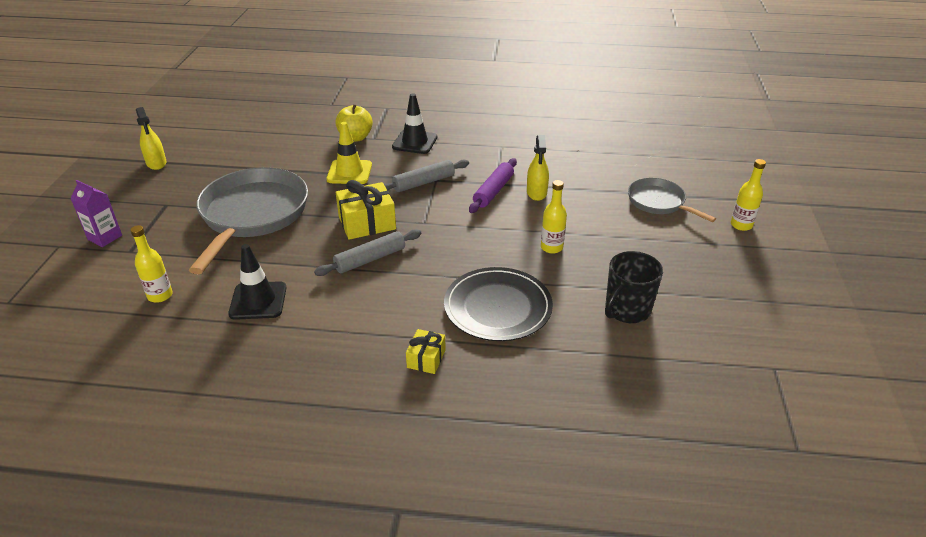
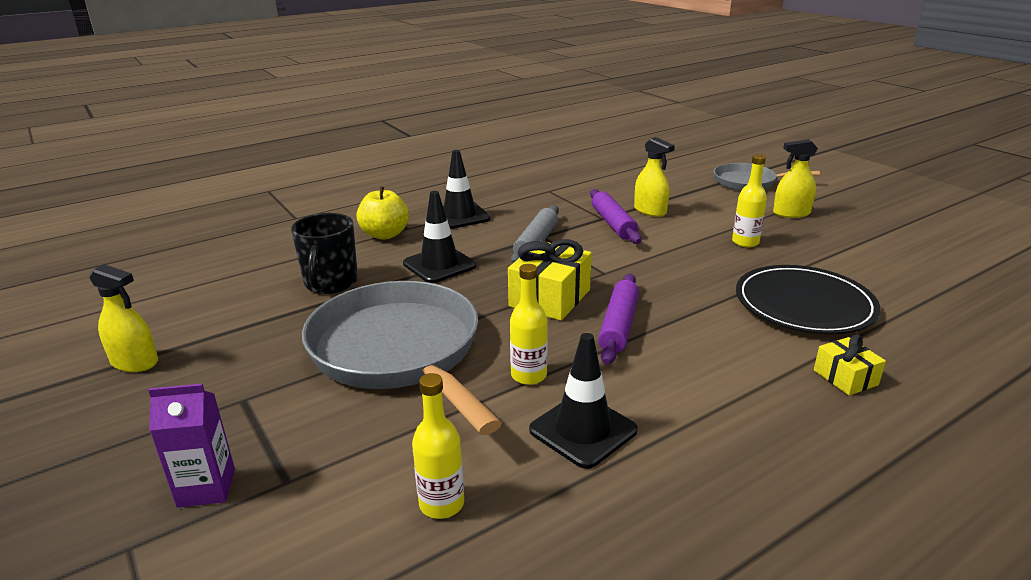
camera: 40 degrees left, 10 degrees down
grey rolling pin [314,229,422,276] -> purple rolling pin [598,274,639,365]
yellow traffic cone [326,122,372,184] -> black traffic cone [403,191,476,283]
black mug [605,251,663,323] -> black mug moved to [291,213,358,294]
yellow bottle [731,159,766,231] -> yellow bottle moved to [510,264,548,385]
none -> yellow spray bottle [773,139,818,218]

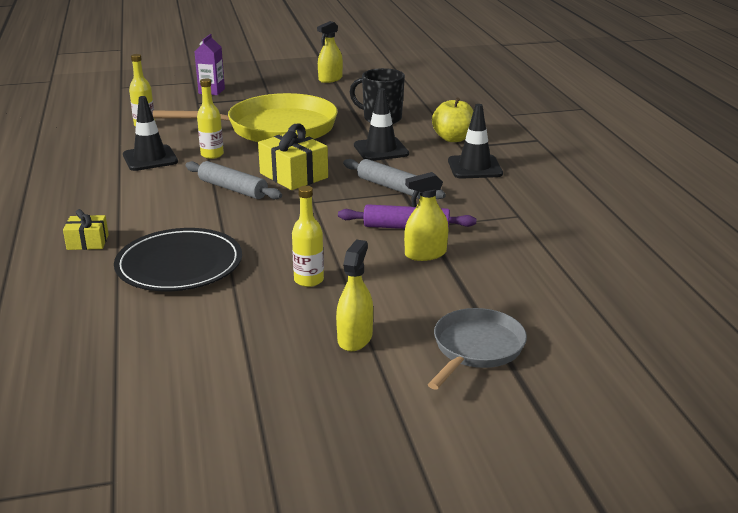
camera: 110 degrees right, 0 degrees up
grey pan [302,281,502,435] -> yellow pan [153,93,338,142]
purple rolling pin [598,274,639,365] -> grey rolling pin [185,161,282,199]

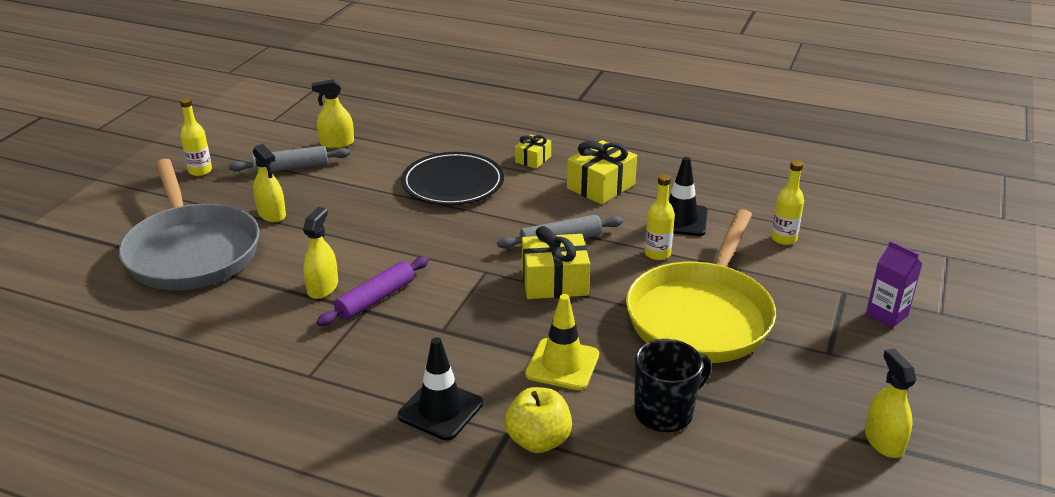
camera: 125 degrees right, 5 degrees up
yellow bottle [292,186,324,287] -> yellow bottle moved to [180,98,212,176]
grey rolling pin [343,159,446,199] -> grey rolling pin moved to [229,146,350,174]
black traffic cone [354,88,409,161] -> yellow traffic cone [525,294,599,390]
grey pan [428,308,527,390] -> grey pan [119,159,259,290], size x1.86
none -> yellow spray bottle [312,79,354,148]
none -> yellow gift [567,140,637,204]

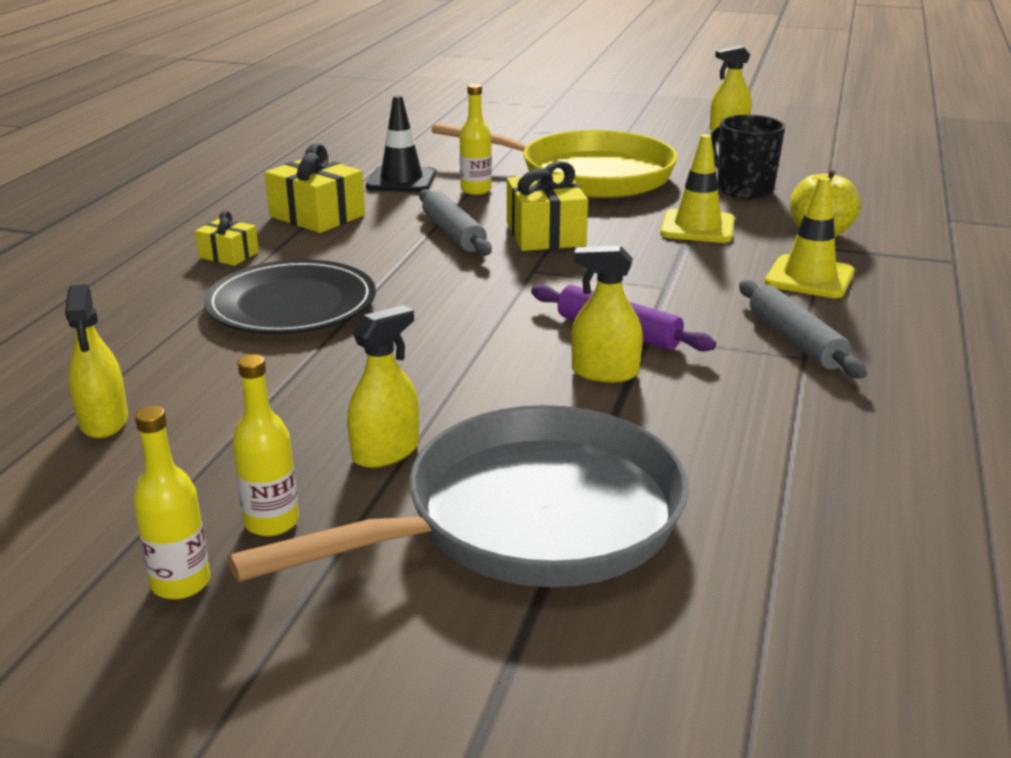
camera: 95 degrees left, 5 degrees down
grey rolling pin [229,146,350,174] -> grey rolling pin moved to [739,280,867,379]
black traffic cone [398,337,483,440] -> yellow traffic cone [765,176,854,298]
yellow bottle [771,160,804,245] -> yellow bottle moved to [232,354,299,536]
purple carton [866,241,922,328] -> none

